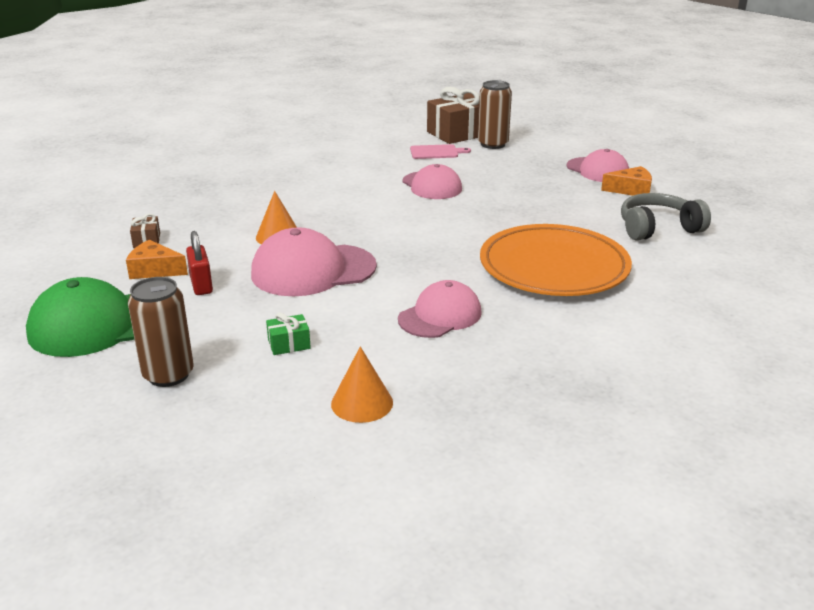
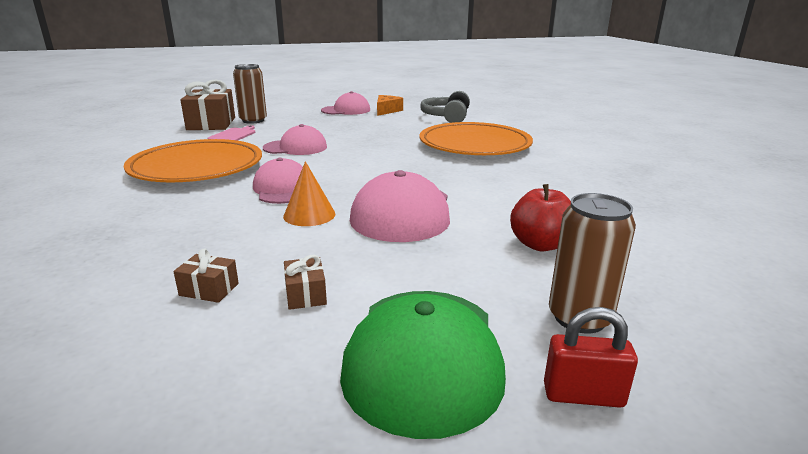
camera: 65 degrees left, 5 degrees down
orange cheese [126,240,188,279] -> brown gift [284,255,327,310]
red padlock [186,231,213,295] -> red padlock moved to [544,307,638,408]
green gift [266,312,311,355] -> red apple [510,184,571,251]
orange cone [331,346,393,423] -> none
pink cap [398,280,482,338] -> pink cap moved to [253,158,303,204]
none -> orange plate [123,139,262,182]

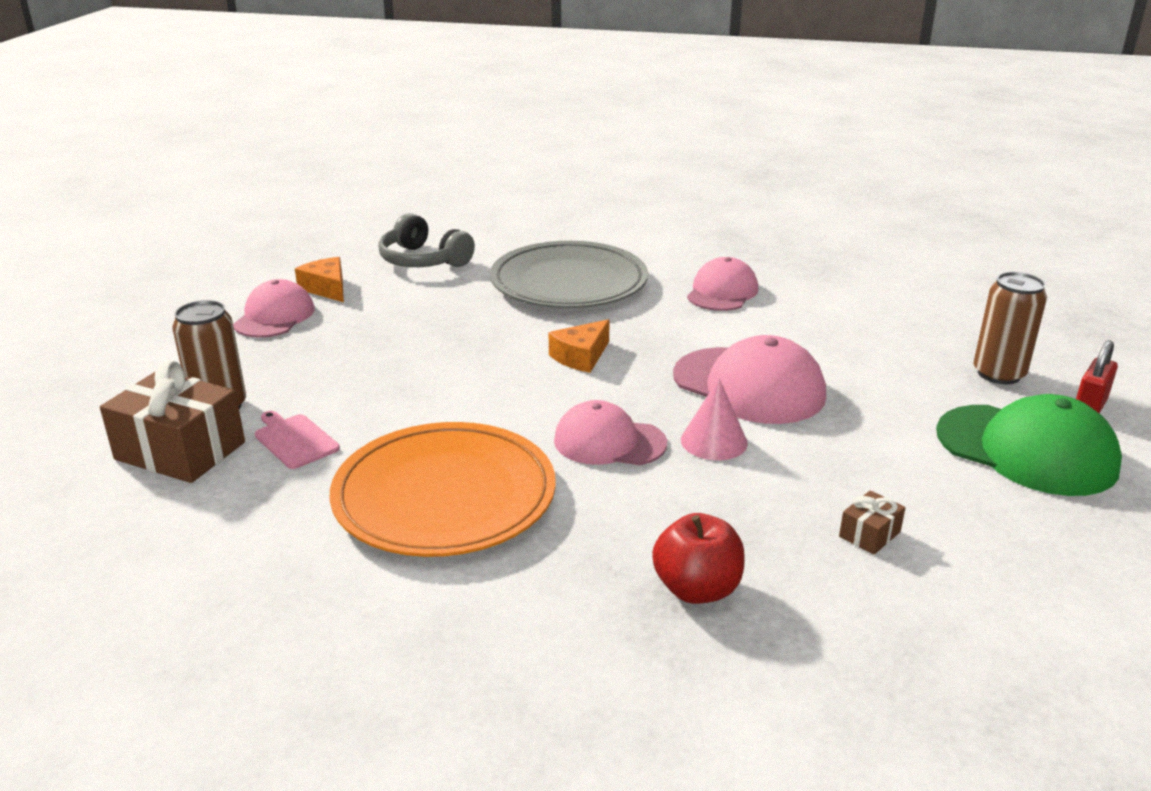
camera: 60 degrees left, 5 degrees up
pink cap [263,124,327,155] -> pink cap moved to [687,257,758,311]
orange cone [283,161,335,226] -> pink cone [681,378,748,460]
brown gift [284,255,327,310] -> none
orange plate [419,122,533,155] -> grey plate [490,241,648,308]
red apple [510,184,571,251] -> red apple moved to [652,513,745,604]
none -> orange cheese [549,319,610,373]

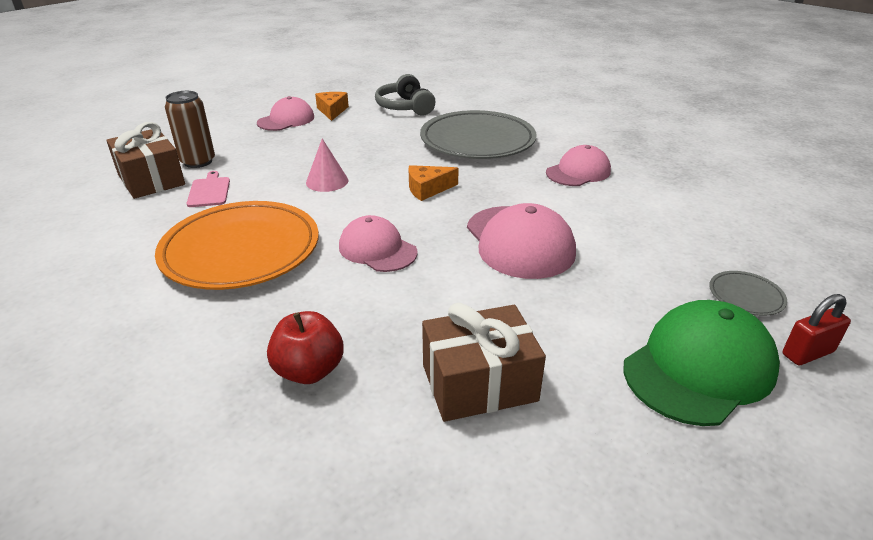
camera: 30 degrees right, 5 degrees up
pink cone [681,378,748,460] -> pink cone moved to [306,139,348,192]
brown gift [839,490,905,555] -> brown gift [422,303,546,422], size x2.20
green cap [936,394,1122,496] -> green cap turned 105 degrees counterclockwise [624,300,780,426]
brown can [974,272,1047,384] -> grey plate [709,271,787,316]

